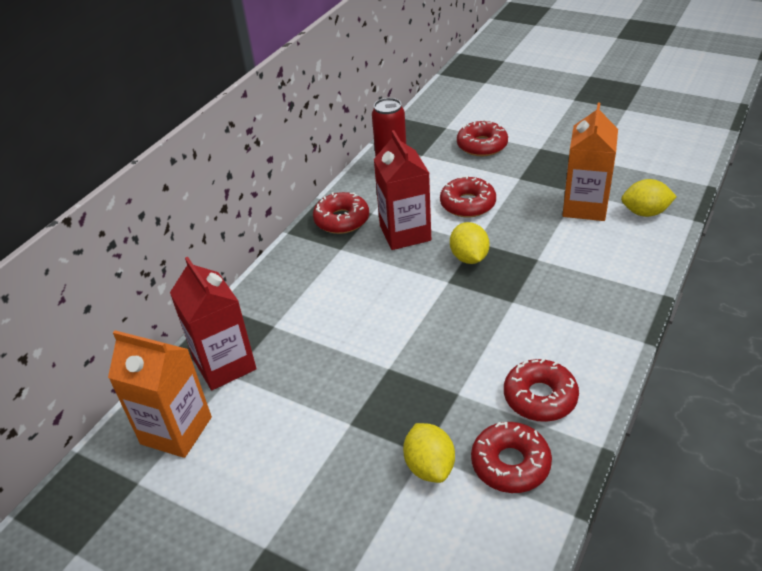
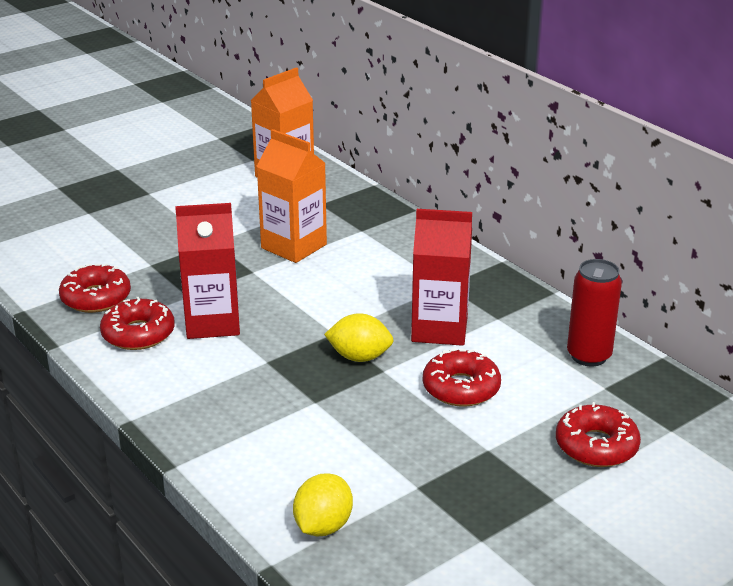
camera: 110 degrees right, 10 degrees down
red carton [170,257,257,390] -> red carton moved to [175,203,240,339]
red donut [313,192,369,234] -> none
yellow lemon [403,423,455,483] -> none
orange carton [562,103,618,221] -> orange carton moved to [256,129,327,263]

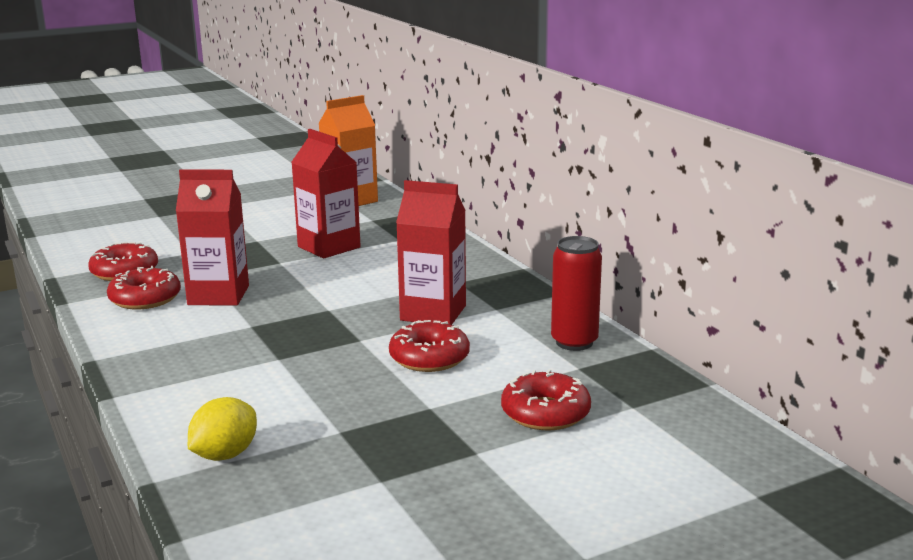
camera: 10 degrees right, 10 degrees down
orange carton [256,129,327,263] -> red carton [291,129,361,258]
yellow lemon [324,313,394,362] -> none

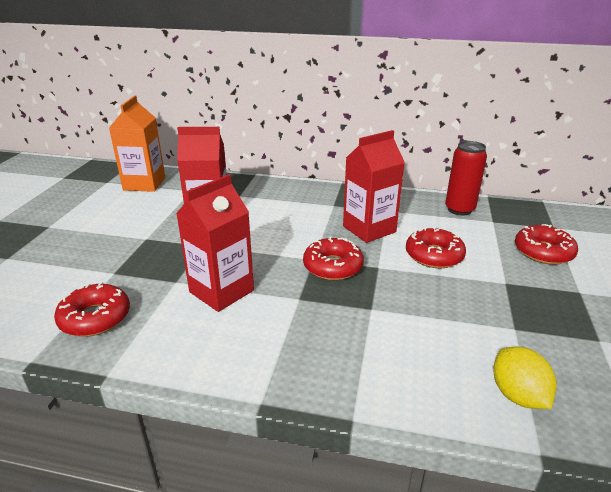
camera: 50 degrees left, 10 degrees up
red donut [107,266,181,310] -> red donut moved to [303,237,364,280]

